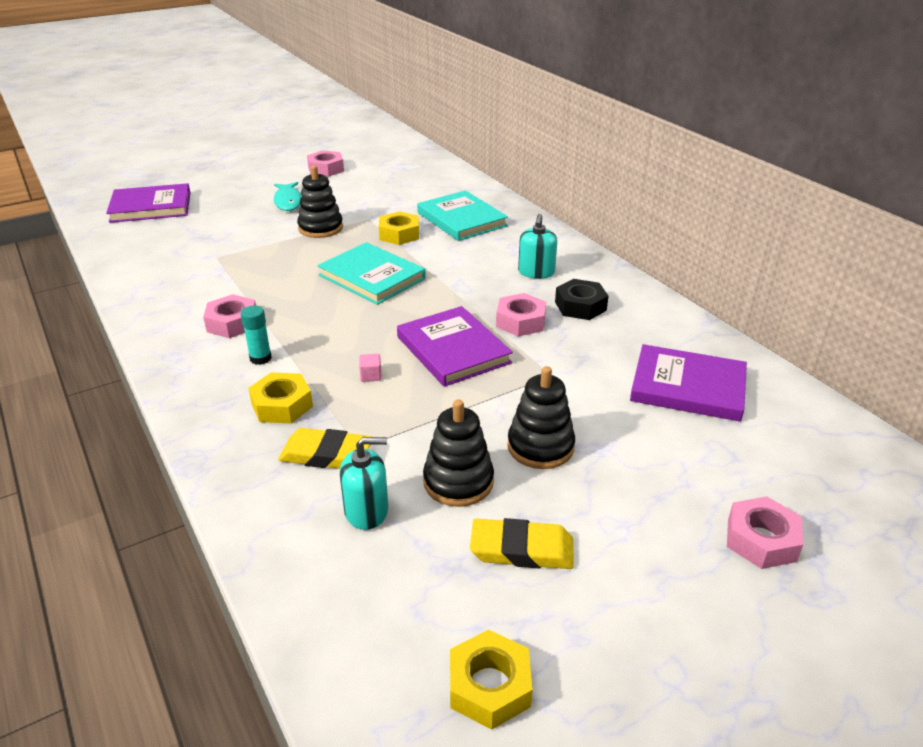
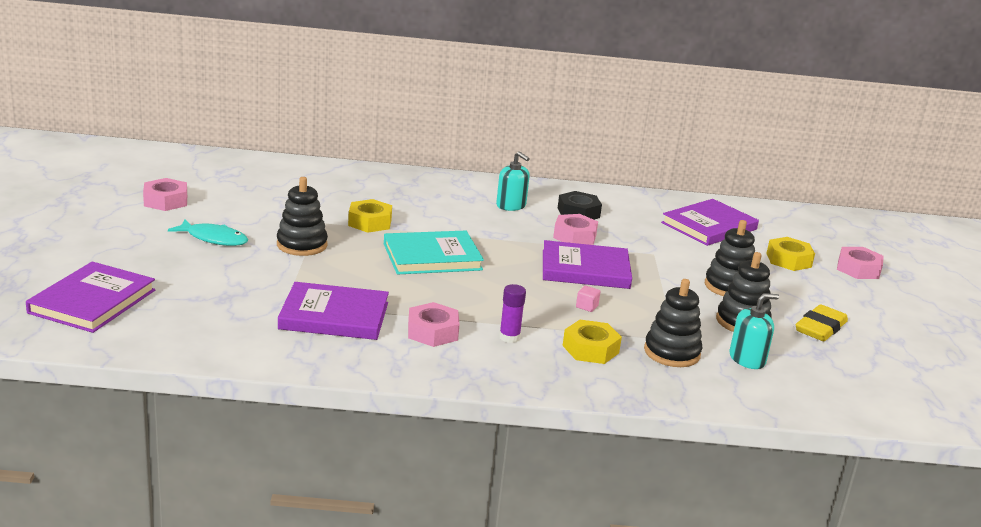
camera: 60 degrees left, 10 degrees down
turquoise glue stick [241,305,272,365] -> purple glue stick [499,284,526,343]
yellow eraser [278,428,372,469] -> black stacking toy [644,279,702,367]
turquoise soap dispenser [340,437,388,530] -> turquoise soap dispenser turned 45 degrees clockwise [729,293,779,369]
turquoise book [417,190,508,241] -> none
yellow nut [450,629,533,730] -> yellow nut moved to [766,237,815,271]
none -> purple book [278,282,389,340]

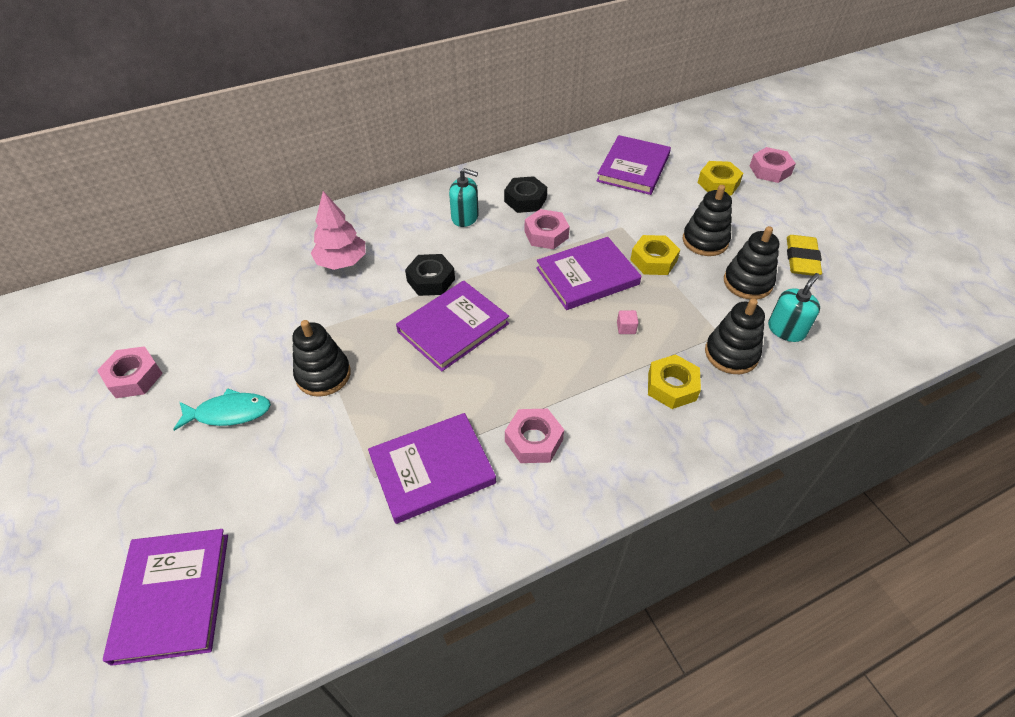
camera: 25 degrees left, 25 degrees up
yellow nut [348,199,392,233] -> yellow nut moved to [630,235,680,275]
turquoise book [384,231,484,274] -> purple book [396,280,509,371]
purple glue stick [499,284,526,343] -> none
none -> pink tree [311,191,366,270]
none -> black nut [405,254,455,296]

